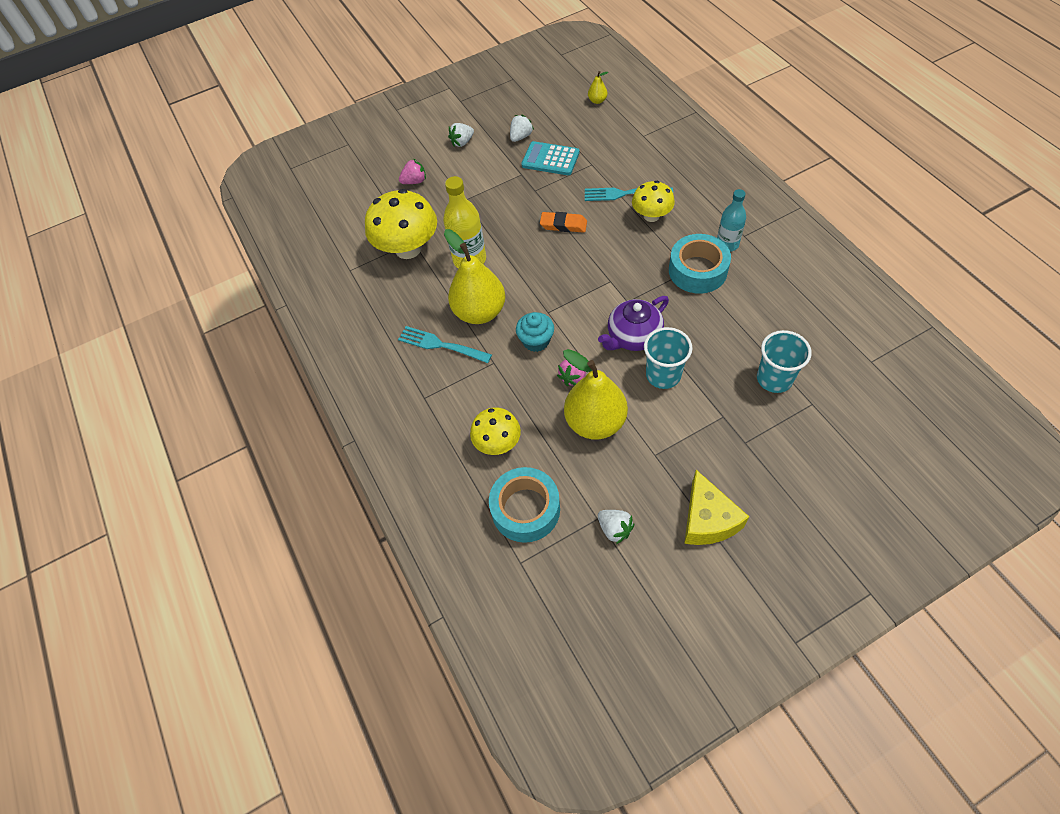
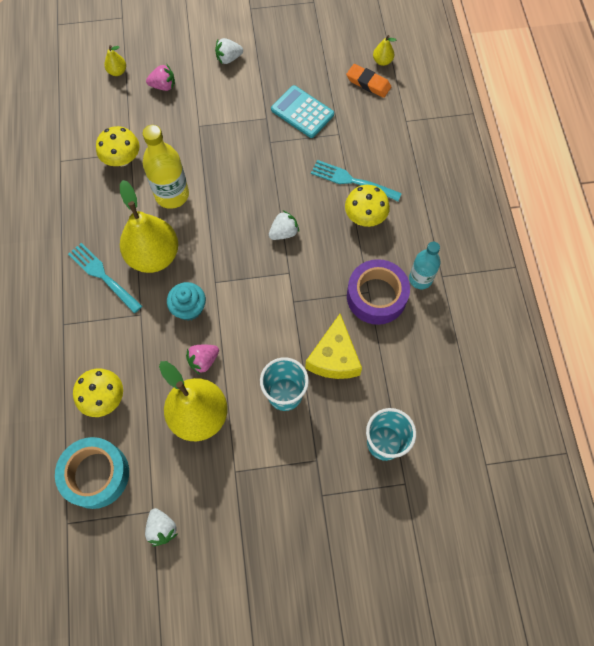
camera: 15 degrees right, 10 degrees up
yellow mushroom [365,189,437,259] -> yellow mushroom [96,126,140,166], size x0.59
white strawberry [510,115,534,142] -> white strawberry moved to [269,211,299,240]
orange eraser [540,212,587,232] -> orange eraser moved to [346,64,391,98]
purple teapot [598,296,669,351] -> none
turquoise tape [669,234,731,294] -> purple tape [347,259,410,325]
yellow cheese [684,470,749,545] -> yellow cheese moved to [305,314,362,379]
none -> yellow pear [104,45,126,76]

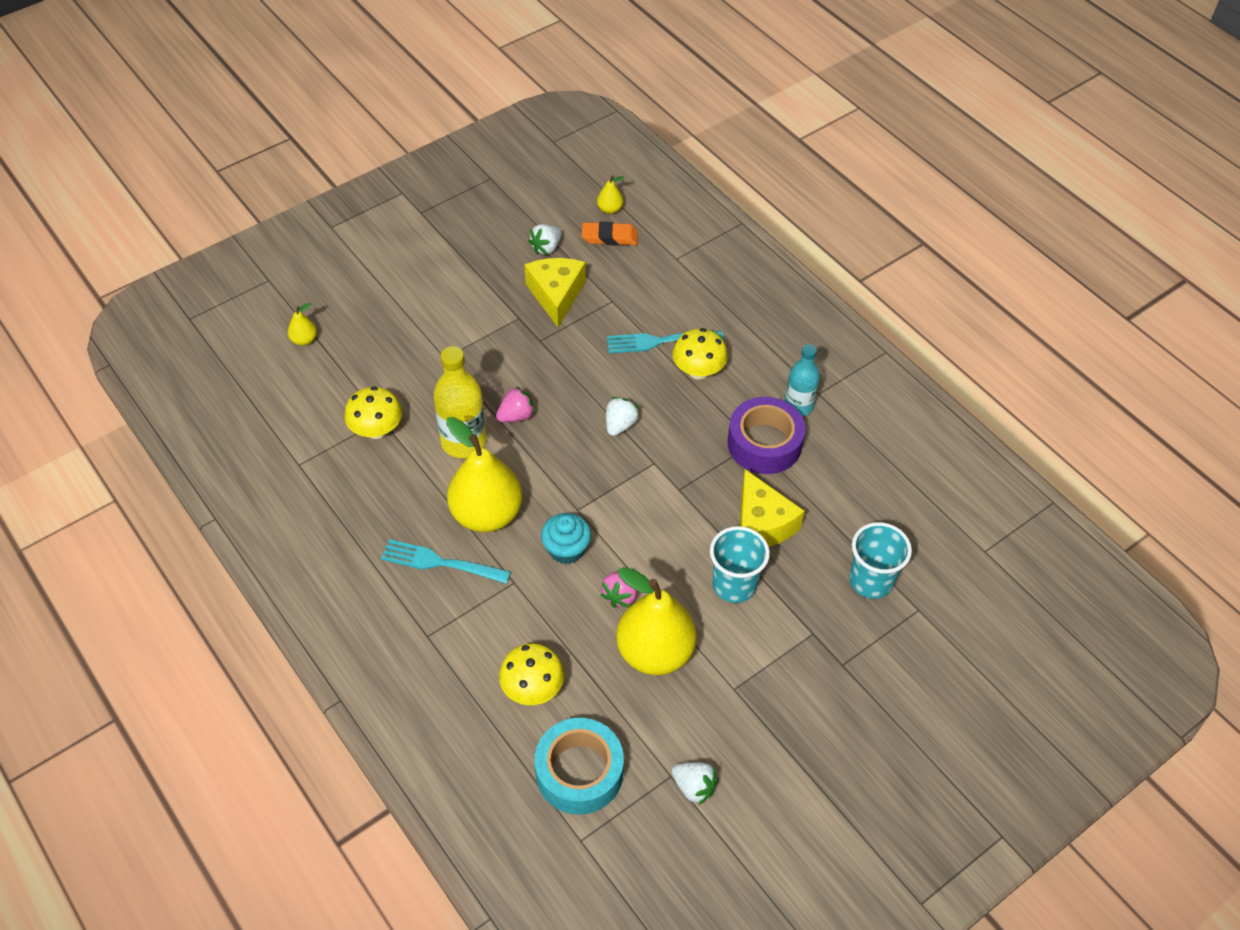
camera: 30 degrees left, 15 degrees down
pink strawberry [146,65,175,91] -> pink strawberry moved to [496,386,535,422]
white strawberry [215,38,243,64] -> white strawberry moved to [528,224,562,255]
turquoise calculator [271,85,334,138] -> yellow cheese [524,258,586,327]

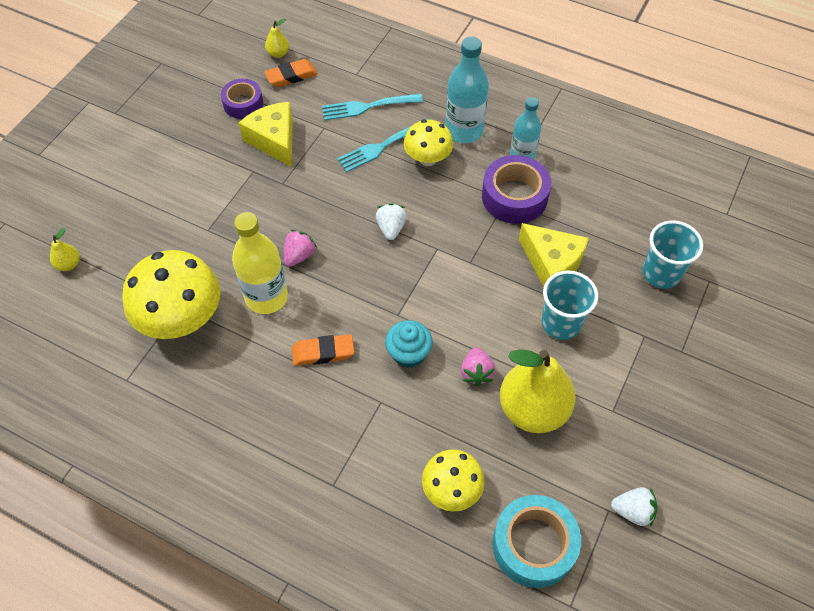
camera: 25 degrees left, 5 degrees up
yellow mushroom [344,386,402,439] -> yellow mushroom [122,250,220,339], size x1.69
turquoise fork [381,539,511,584] -> turquoise fork moved to [322,94,423,120]
yellow pear [446,417,523,532] -> orange eraser [292,334,354,366]
white strawberry [528,224,562,255] -> purple tape [221,79,263,119]
none -> turquoise bottle [445,36,489,143]

